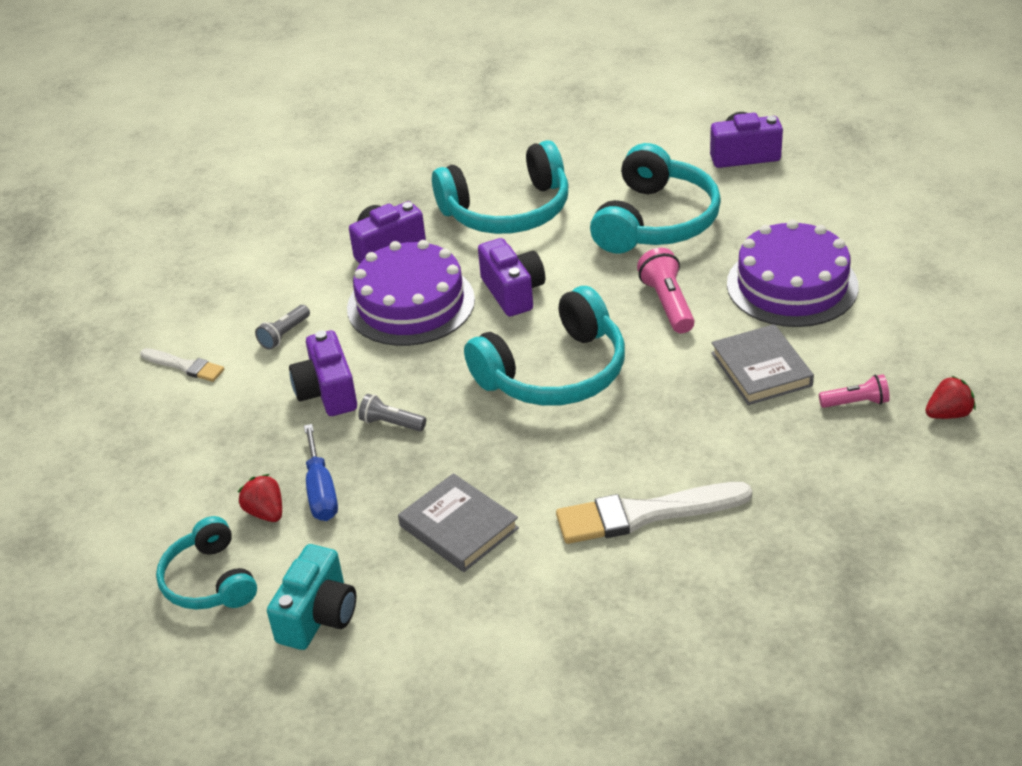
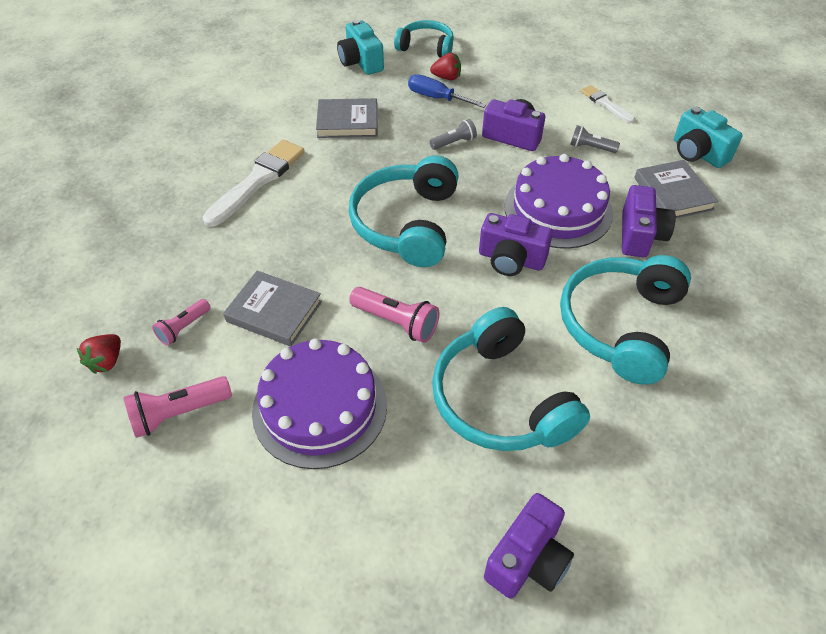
camera: 130 degrees right, 10 degrees up
white brush [140,348,224,382] -> white brush turned 75 degrees clockwise [581,85,635,123]
grey flashlight [255,305,310,350] -> grey flashlight turned 60 degrees counterclockwise [570,125,620,153]
none -> pink flashlight [123,376,232,438]
none -> grey book [634,160,718,218]
none -> turquoise camera [674,107,742,168]

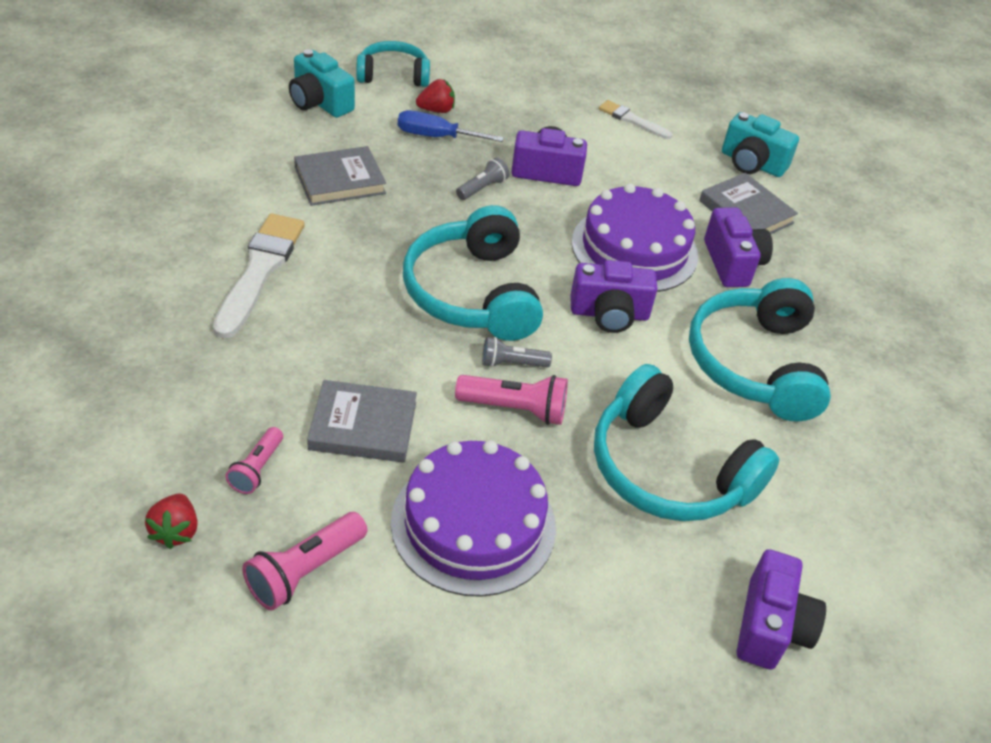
camera: 25 degrees left, 5 degrees down
grey flashlight [570,125,620,153] -> grey flashlight moved to [482,337,552,368]

